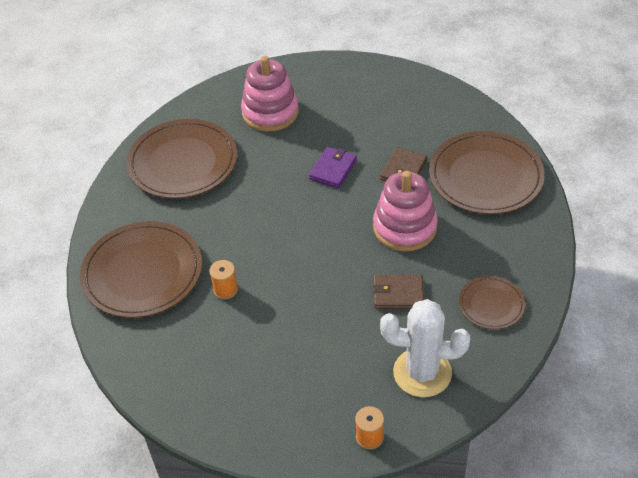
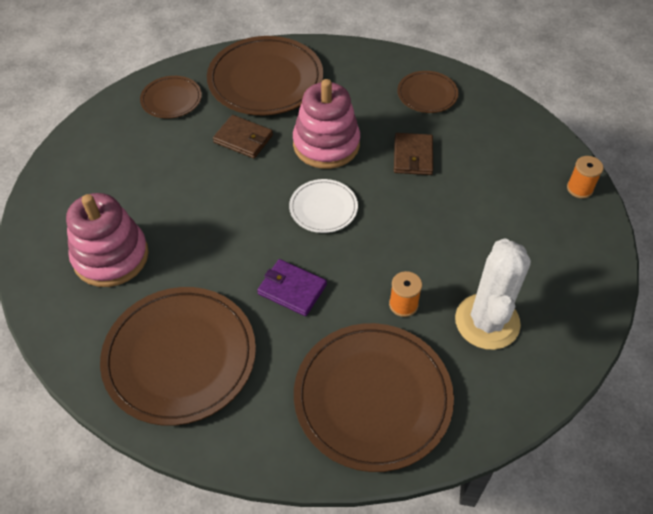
camera: 90 degrees left, 5 degrees up
purple wallet [309,147,357,188] -> purple wallet moved to [257,259,327,316]
white cactus [380,299,470,397] -> white cactus moved to [455,238,531,350]
none -> brown plate [140,76,202,118]
none -> white plate [289,179,358,233]

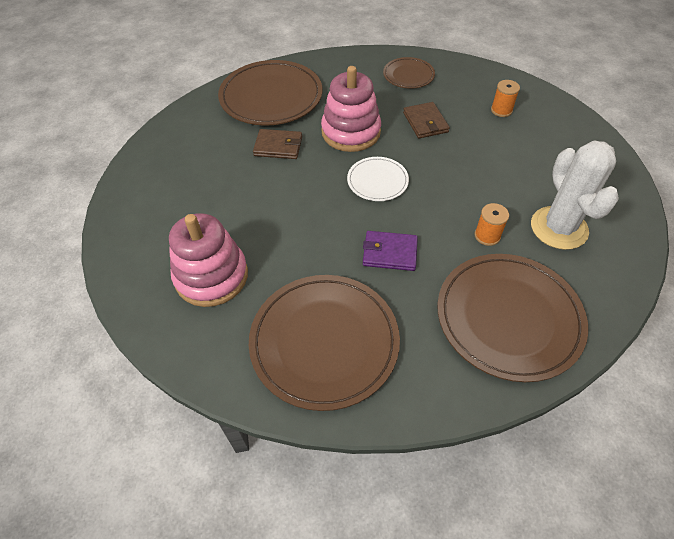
camera: 20 degrees left, 0 degrees up
brown plate [140,76,202,118] -> none
orange spool [567,156,604,199] -> orange spool moved to [491,80,520,117]

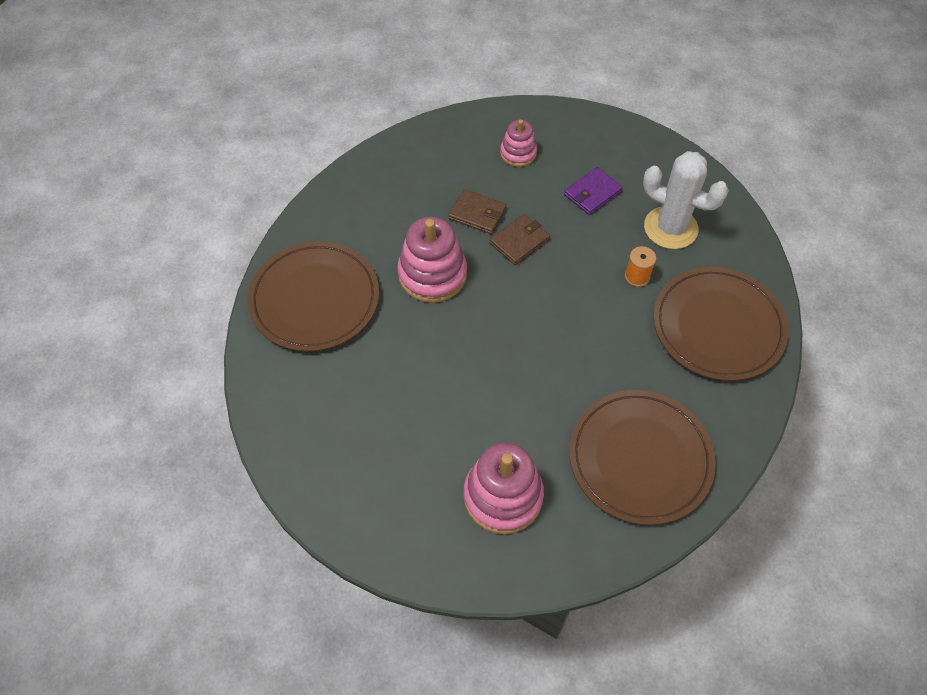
camera: 50 degrees left, 5 degrees up
brown wallet [253,129,302,159] -> brown wallet moved to [490,214,550,265]
white plate [347,157,409,201] -> none
purple wallet [363,231,418,271] -> purple wallet moved to [564,167,623,215]
brown plate [383,57,435,89] -> none
orange spool [491,80,520,117] -> pink stacking toy [500,119,537,167]

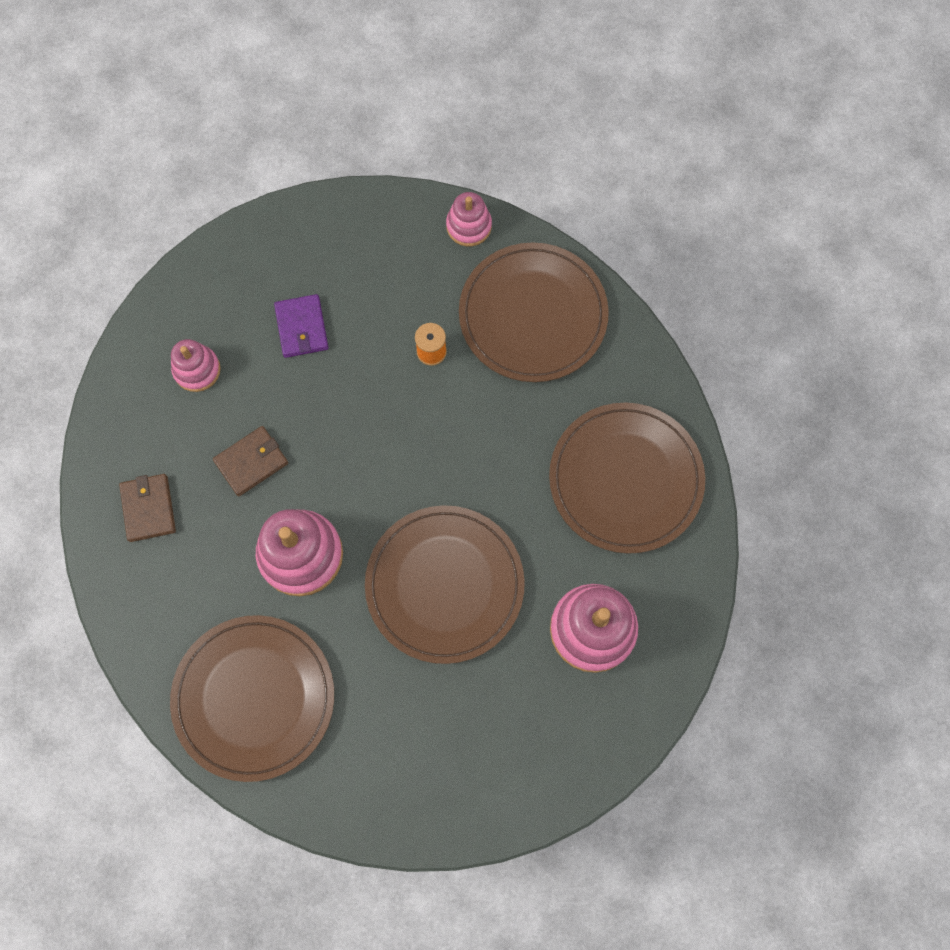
camera: 60 degrees left, 15 degrees up
brown wallet [490,214,550,265] -> brown wallet moved to [119,474,176,542]
white cactus [643,151,729,249] -> none
none -> brown plate [365,505,525,664]
none -> pink stacking toy [446,192,492,246]

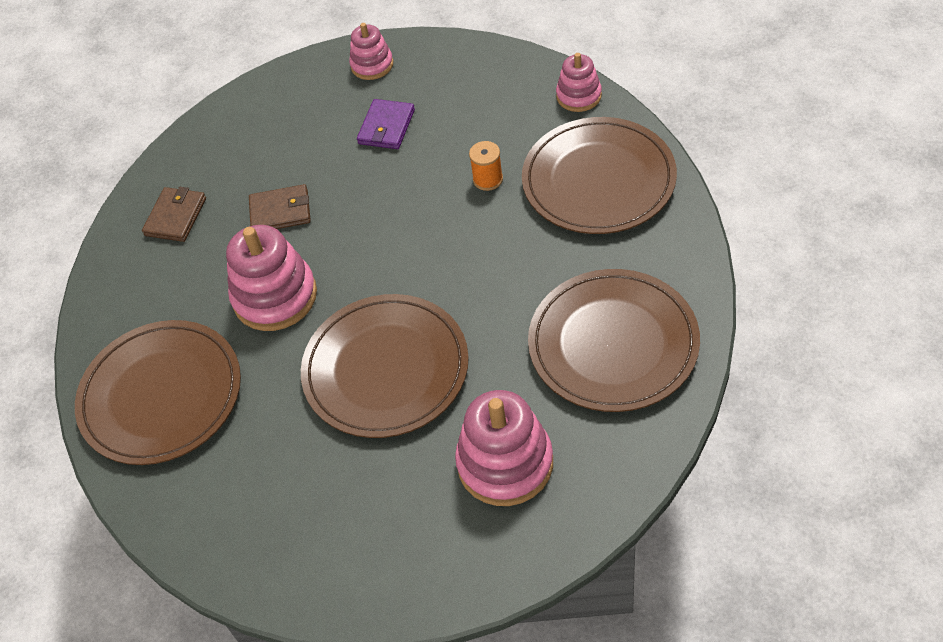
camera: 35 degrees right, 20 degrees down
pink stacking toy [171,339,221,392] -> pink stacking toy moved to [349,23,393,80]

